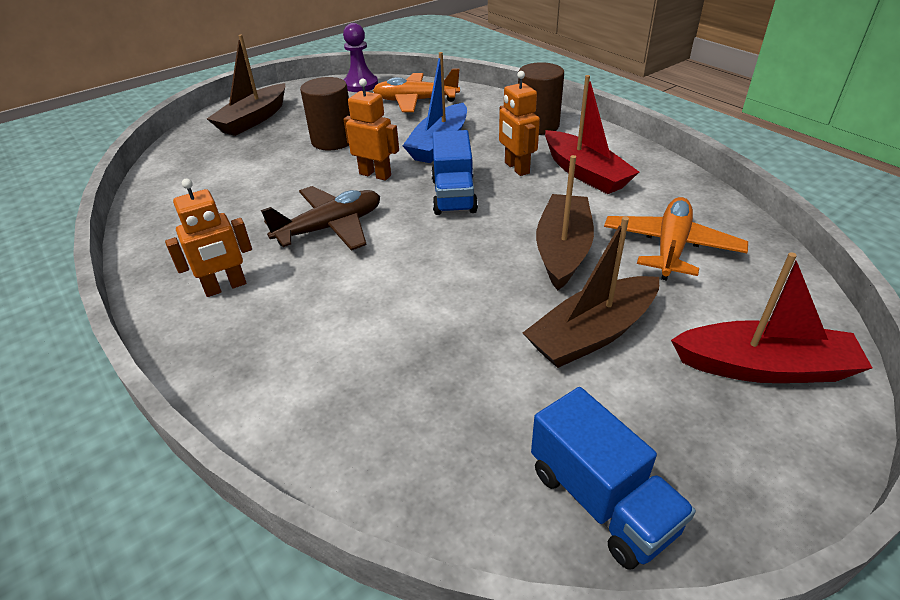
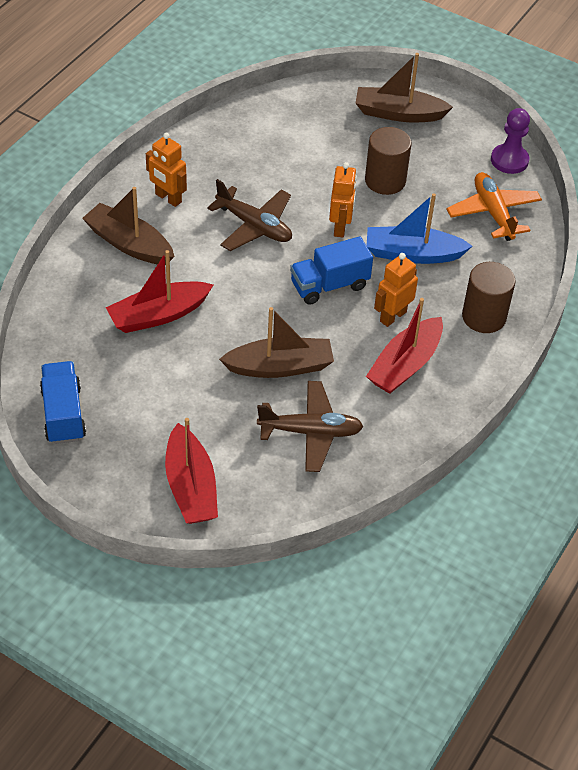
camera: 65 degrees right, 10 degrees up
brown boat [523,217,659,368] -> brown boat moved to [82,187,175,265]
blue truck [531,387,696,570] -> blue truck turned 135 degrees clockwise [40,361,86,444]
orange plane [604,197,748,281] -> brown plane [257,381,364,472]
none -> red boat [106,250,213,333]

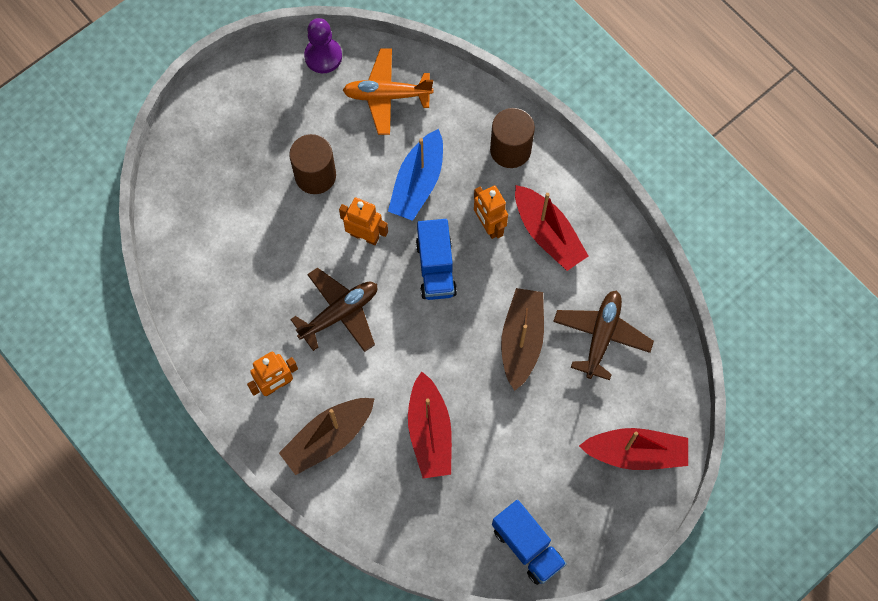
camera: 70 degrees left, 20 degrees up
blue truck [40,361,86,444] -> blue truck turned 135 degrees counterclockwise [492,500,567,585]
brown boat [356,53,453,122] -> none

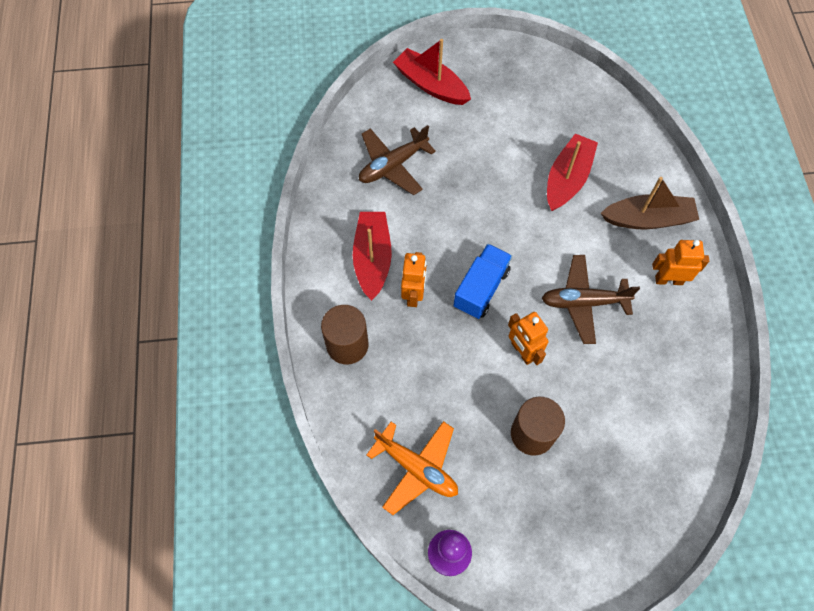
camera: 145 degrees left, 5 degrees down
blue boat [388,129,443,221] -> none
blue truck [492,500,567,585] -> none
brown boat [501,288,544,391] -> none

